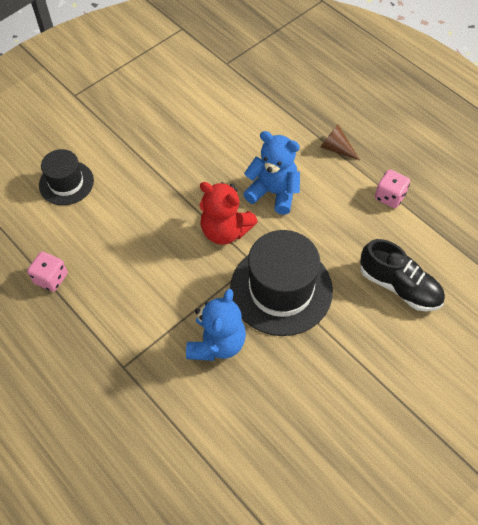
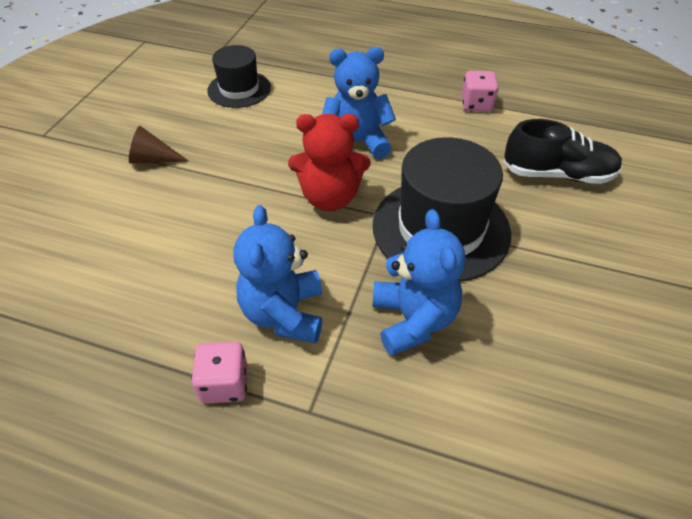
camera: 30 degrees left, 10 degrees down
pink dice [27,252,67,292] -> pink dice moved to [191,341,248,404]
black hat [39,149,94,205] -> black hat moved to [207,45,271,108]
brown cone [320,125,360,160] -> brown cone moved to [129,126,189,164]
none -> blue teddy bear [234,205,322,343]

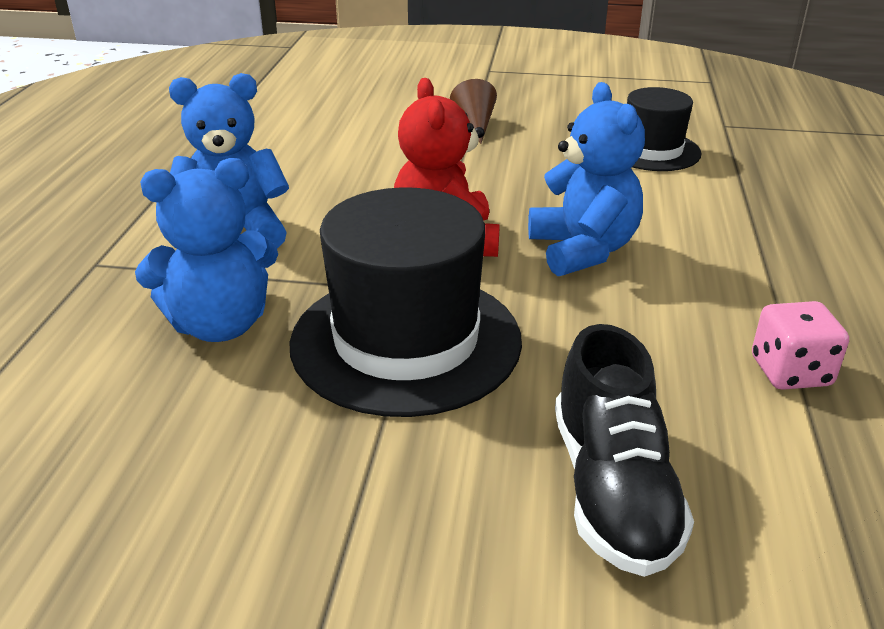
camera: 80 degrees right, 15 degrees down
pink dice [191,341,248,404] -> none

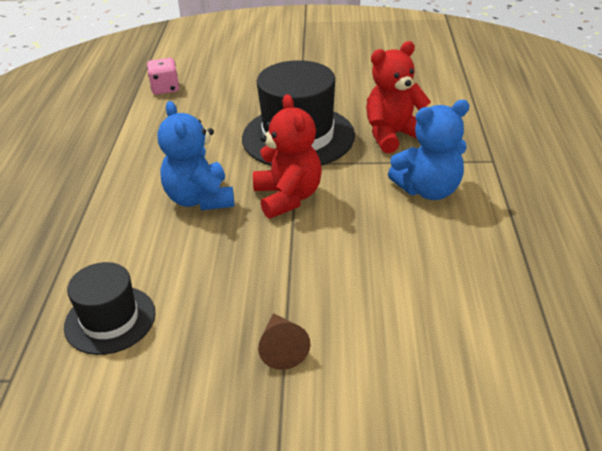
camera: 175 degrees right, 5 degrees up
blue teddy bear [135,158,278,342] -> red teddy bear [366,41,431,153]
black shoe [555,324,694,577] -> none
pink dice [752,301,849,390] -> pink dice moved to [147,58,179,95]

